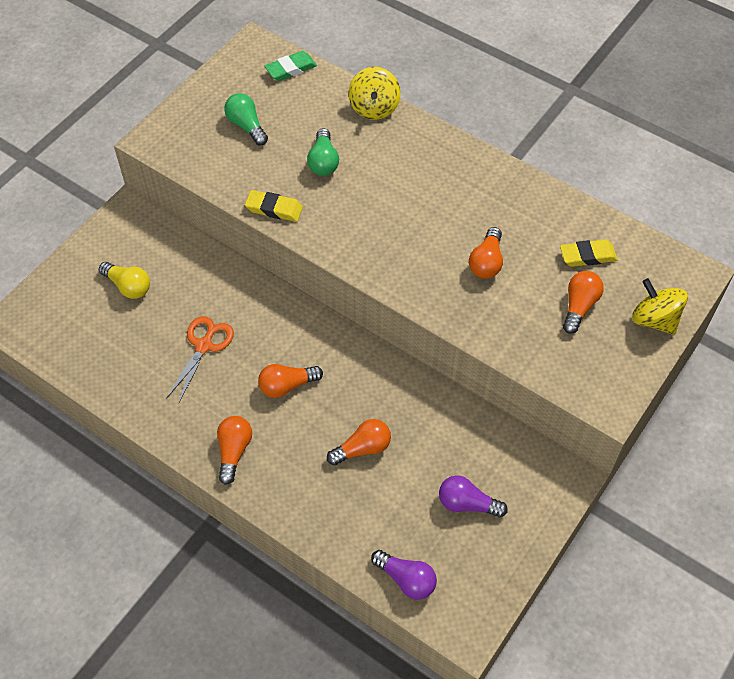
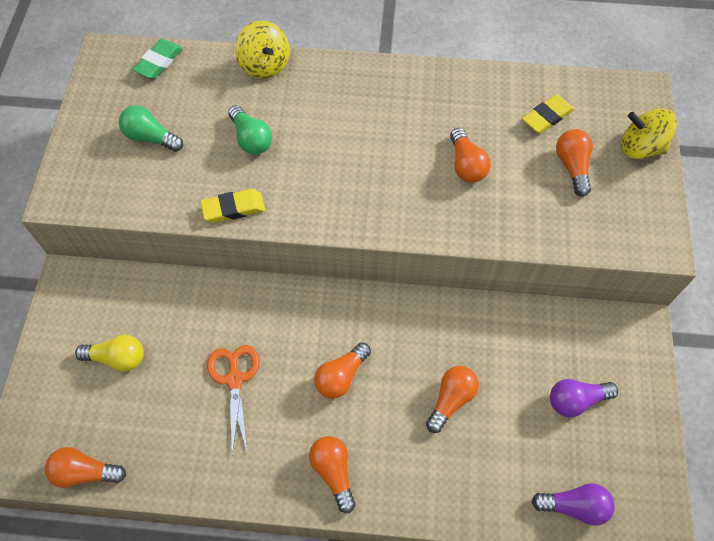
camera: 30 degrees left, 5 degrees up
none -> orange light bulb [45,447,126,488]

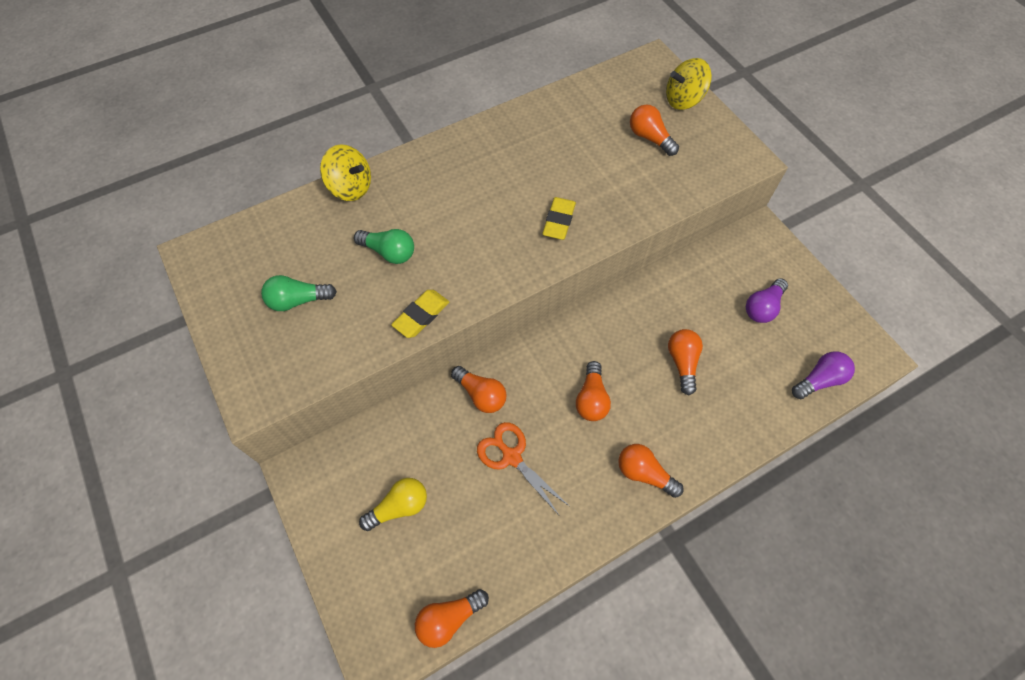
camera: 35 degrees left, 0 degrees up
green eraser [132,39,183,79] -> none
orange light bulb [450,128,491,183] -> orange light bulb moved to [451,366,507,413]
yellow eraser [522,94,574,134] -> yellow eraser moved to [542,197,576,240]

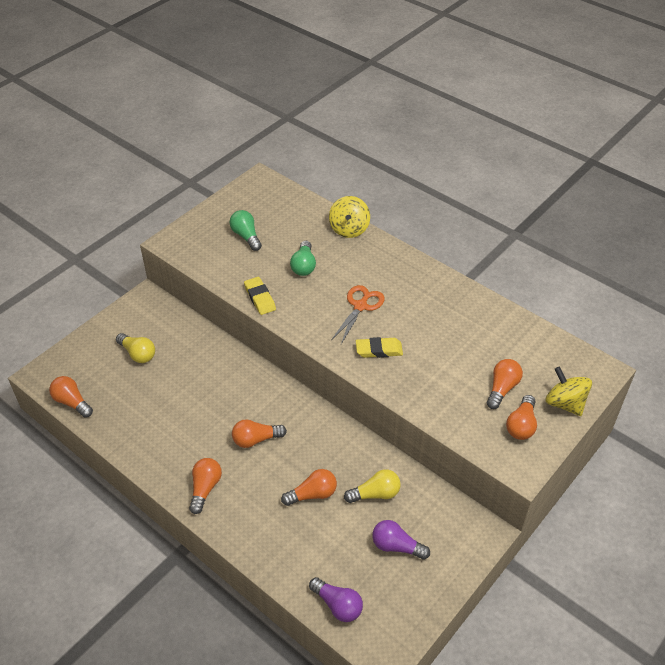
camera: 70 degrees right, 15 degrees down
yellow eraser [391,290,449,338] -> yellow eraser turned 45 degrees clockwise [244,277,276,315]
orange light bulb [451,366,507,413] -> orange light bulb moved to [506,395,537,440]
orange scissors [477,422,569,515] -> orange scissors moved to [331,285,385,344]
none -> yellow light bulb [344,469,401,503]

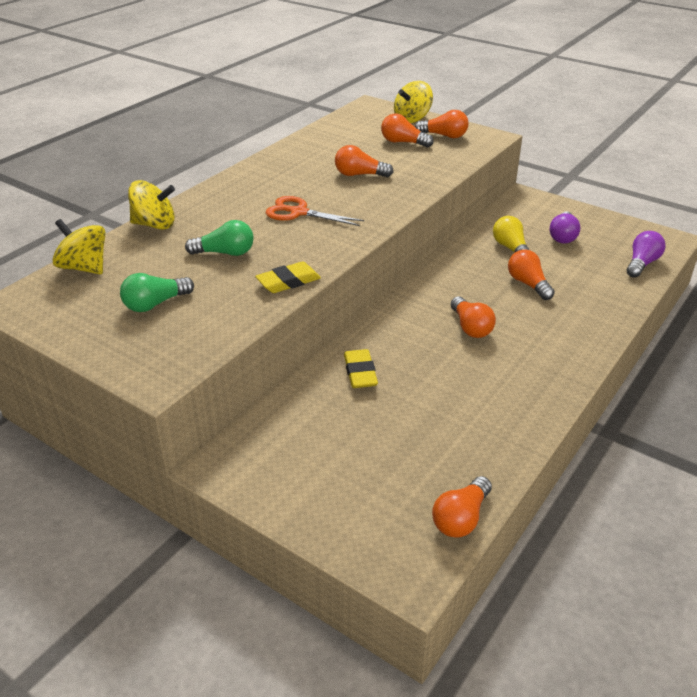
camera: 95 degrees left, 10 degrees down
yellow light bulb [116,333,155,363] -> none
orange light bulb [189,458,222,514] -> orange light bulb moved to [335,145,394,177]
yellow eraser [356,337,403,358] -> yellow eraser moved to [344,349,378,388]
none -> yellow spinning top [52,219,106,274]

